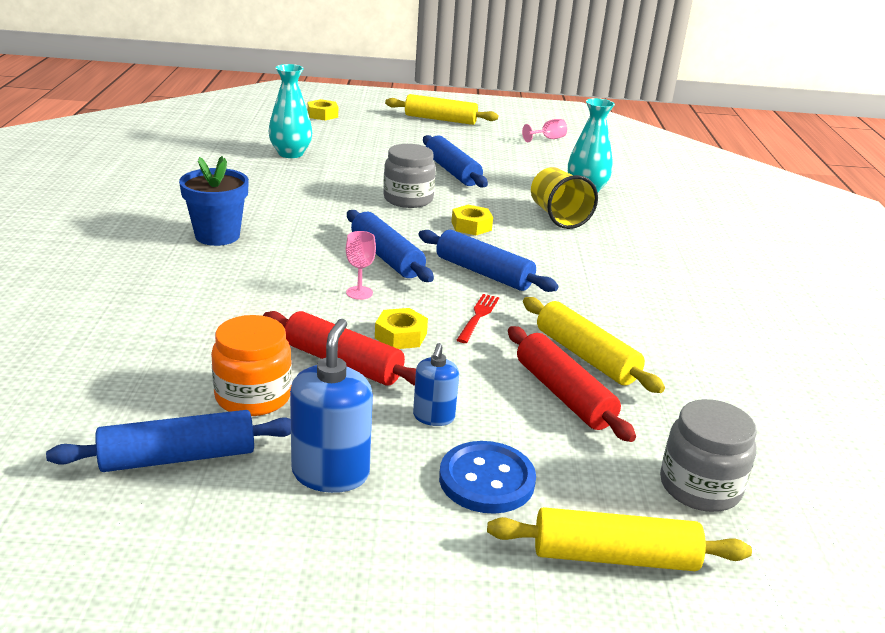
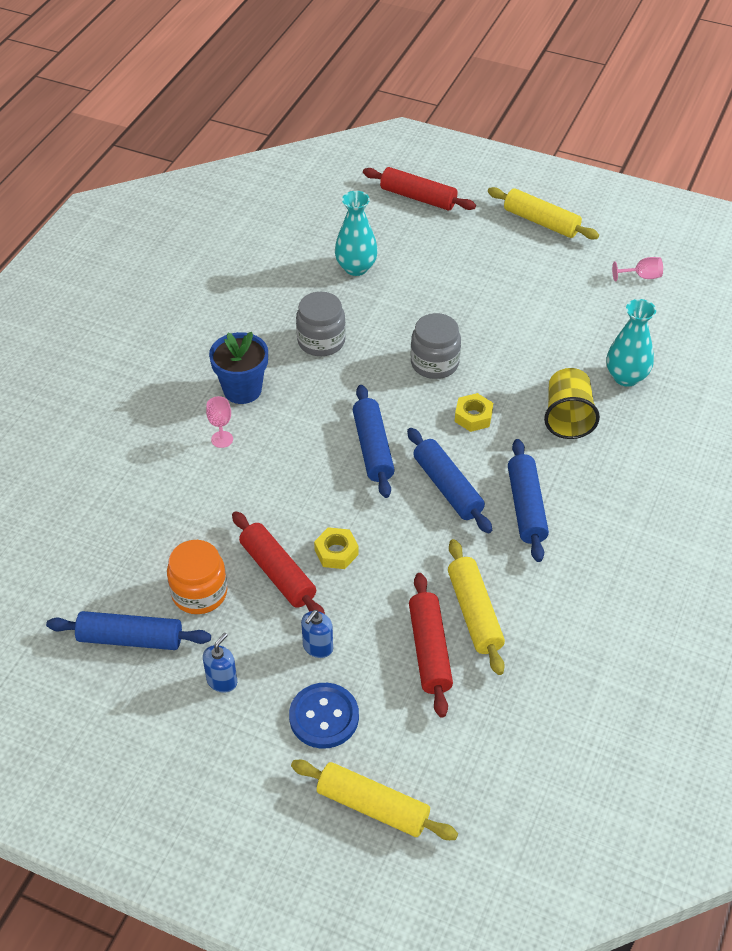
camera: 25 degrees right, 20 degrees up
blue soap dispenser [290,319,373,493] -> blue soap dispenser [203,633,237,693], size x0.60
yellow nut [307,99,338,121] -> red rolling pin [363,167,476,210]
pink goblet [346,231,376,300] -> pink goblet moved to [206,396,233,448]
blue rolling pin [423,135,488,188] -> blue rolling pin moved to [508,439,549,562]
red fork [457,294,499,343] -> none
grey jar [660,399,757,512] -> grey jar moved to [296,292,346,356]

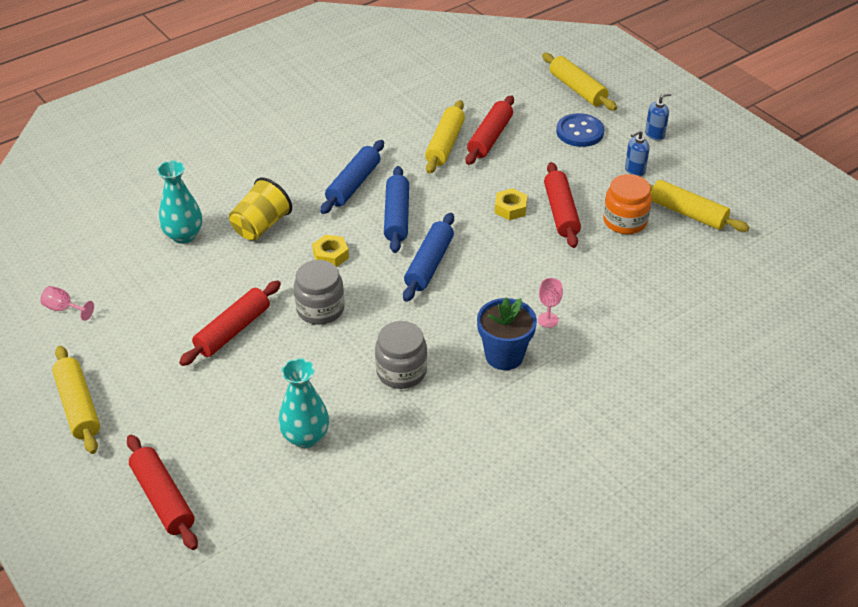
camera: 150 degrees left, 5 degrees down
blue rolling pin [46,611,211,650] -> yellow rolling pin [650,180,749,232]
blue soap dispenser [301,610,333,658] -> blue soap dispenser moved to [645,93,672,140]
none -> red rolling pin [179,280,281,366]

